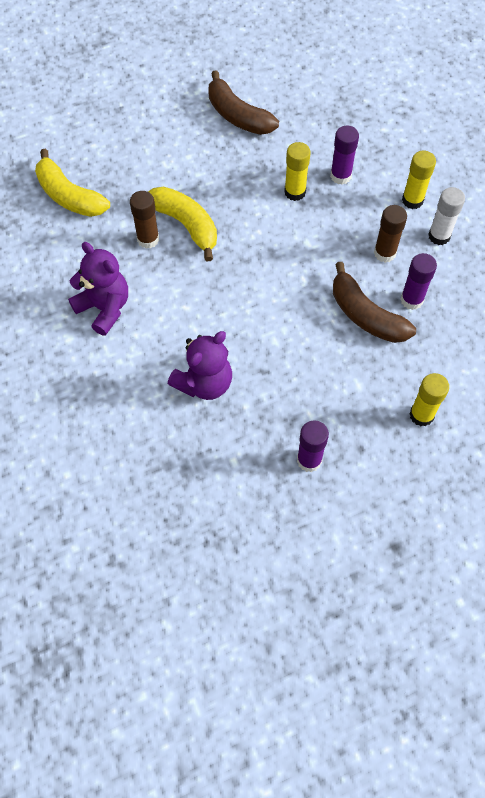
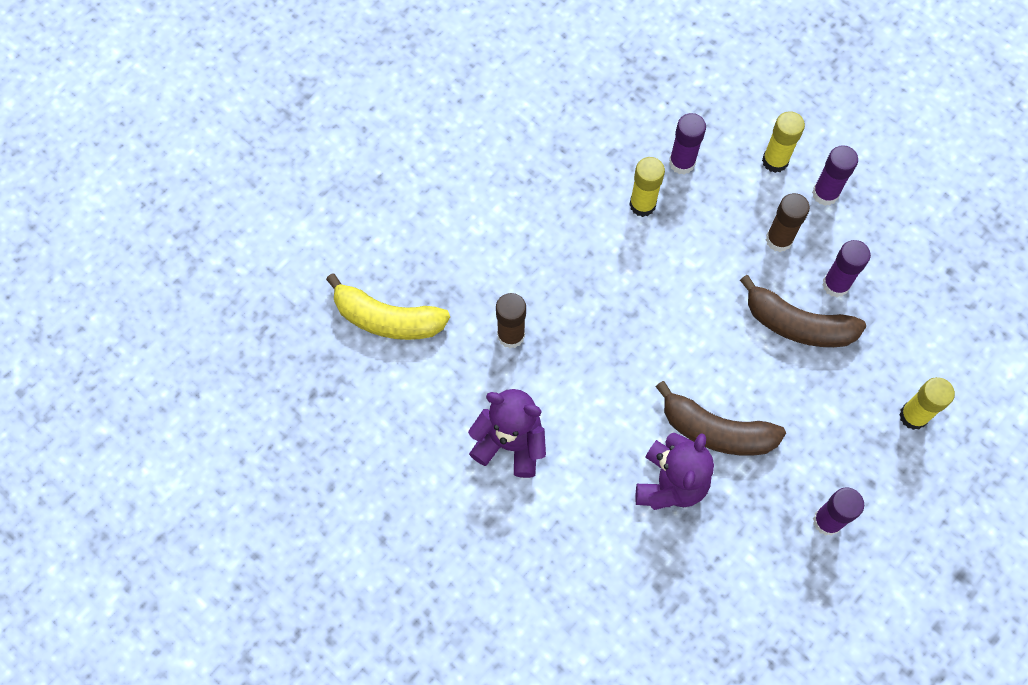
camera: 25 degrees left, 5 degrees up
yellow banana [148,187,217,261] -> none
brown banana [208,70,279,135] -> brown banana moved to [655,381,786,456]
white glue stick [428,187,465,245] -> purple glue stick [812,145,858,206]

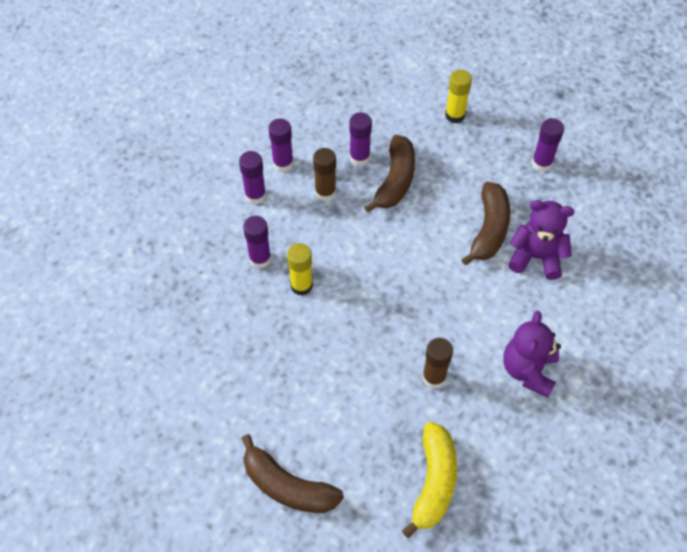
camera: 95 degrees left, 10 degrees down
yellow glue stick [762,111,805,173] -> purple glue stick [239,151,266,205]
none -> brown banana [241,434,344,513]

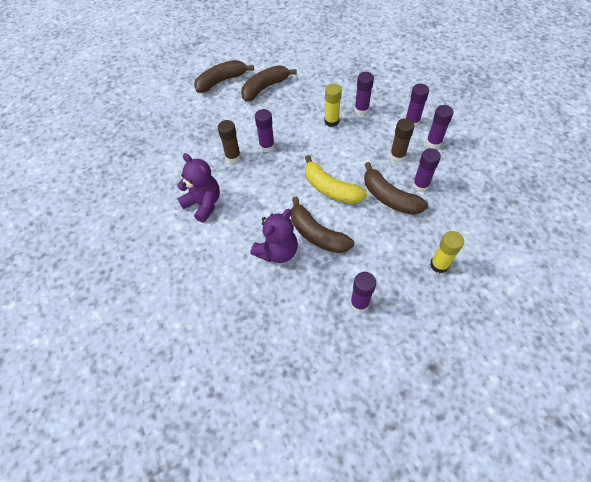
camera: 120 degrees right, 0 degrees up
yellow banana [402,422,457,538] -> yellow banana moved to [305,155,367,204]
none -> brown banana [241,65,297,102]
none -> purple glue stick [255,109,275,152]

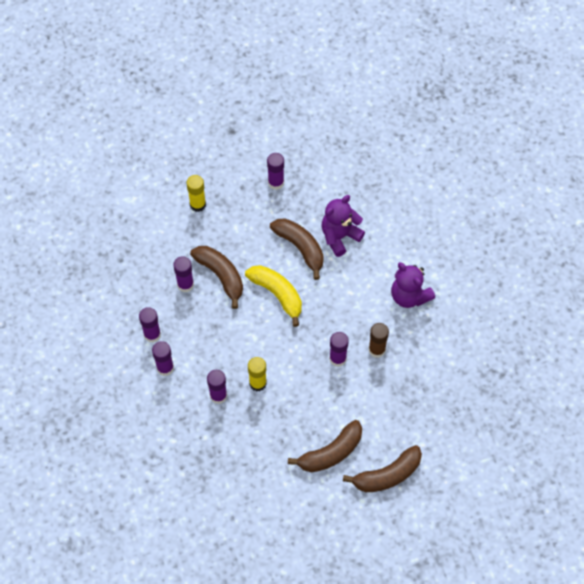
camera: 175 degrees left, 5 degrees up
brown glue stick [390,118,415,162] -> none

